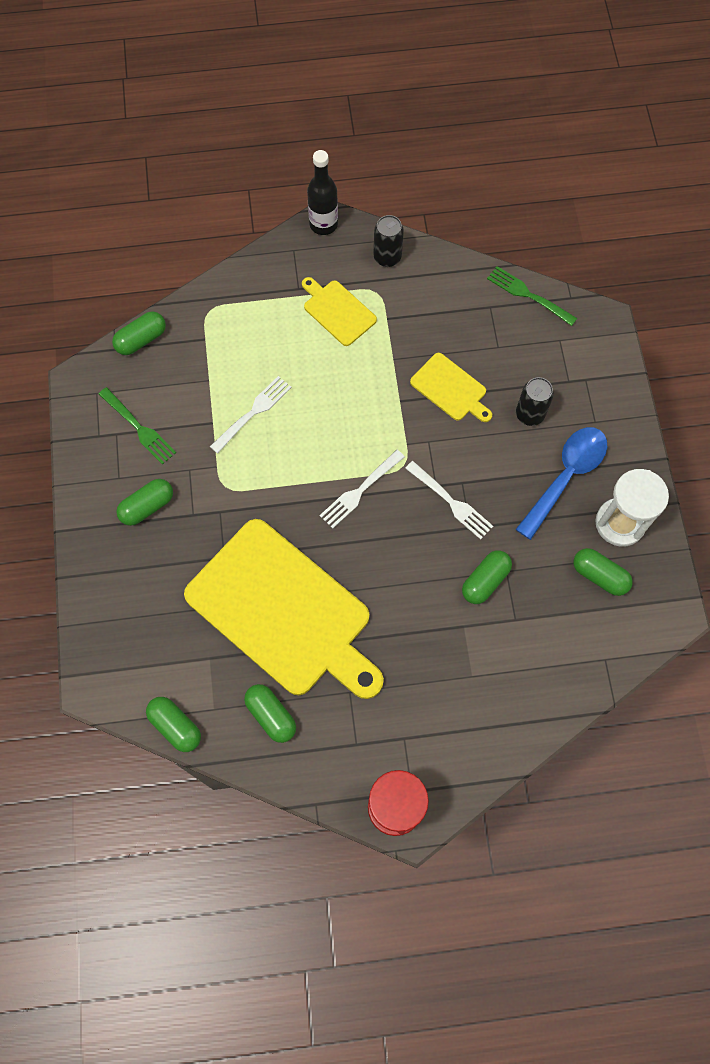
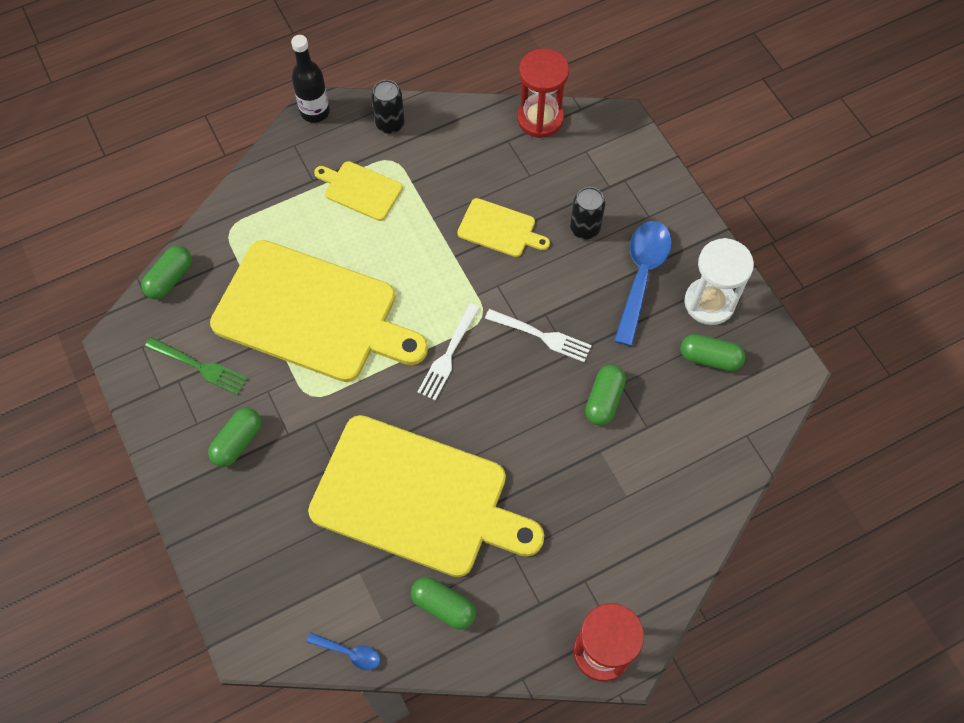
camera: 20 degrees left, 5 degrees down
green capsule [146,697,201,752] -> blue spoon [307,632,381,670]
white fork [210,376,292,454] -> yellow cutting board [210,240,428,382]
green fork [487,266,577,326] -> red hourglass [517,49,569,138]

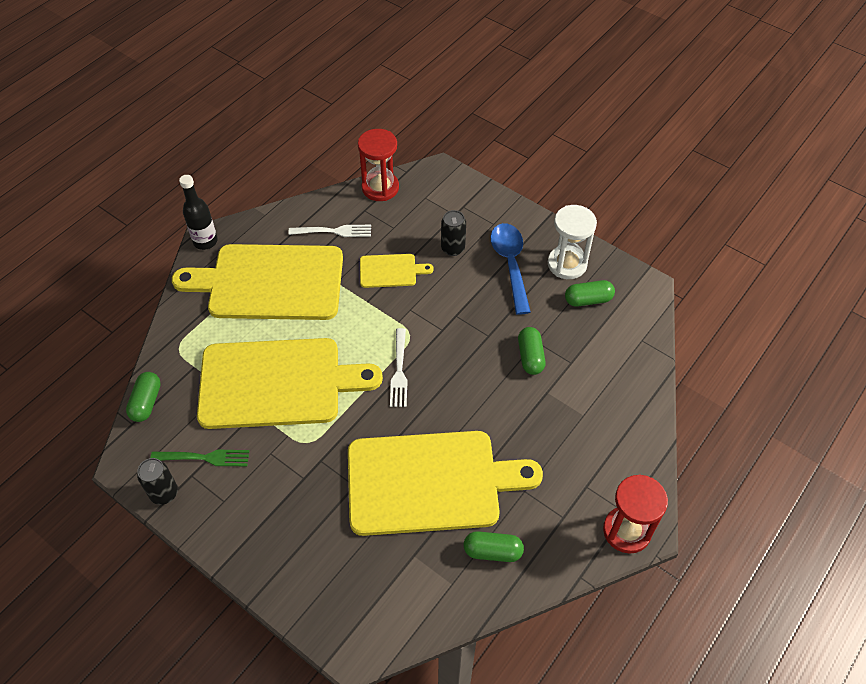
camera: 25 degrees left, 10 degrees down
green capsule [208,408,261,467] -> none
blue spoon [307,632,381,670] -> none
yellow cutting board [314,161,403,221] -> yellow cutting board [172,244,343,320], size x2.27
black can [371,80,405,134] -> black can moved to [137,458,178,505]
white fork [485,309,592,362] -> white fork moved to [288,225,371,237]

